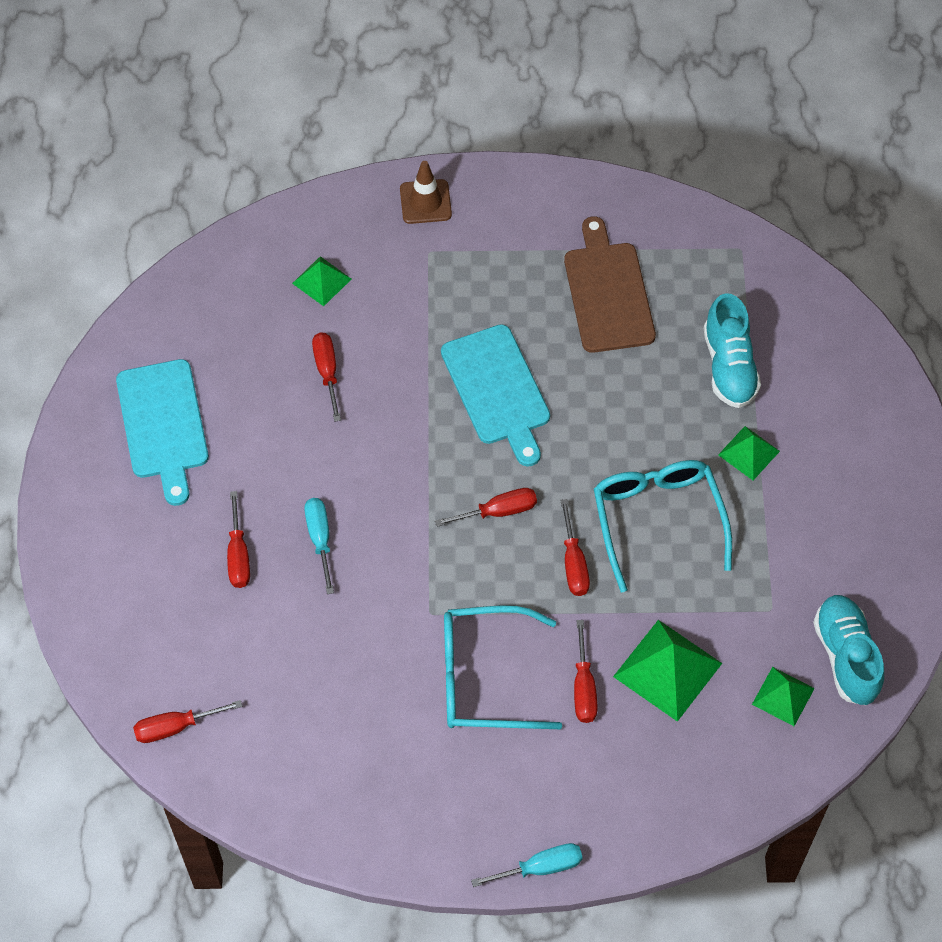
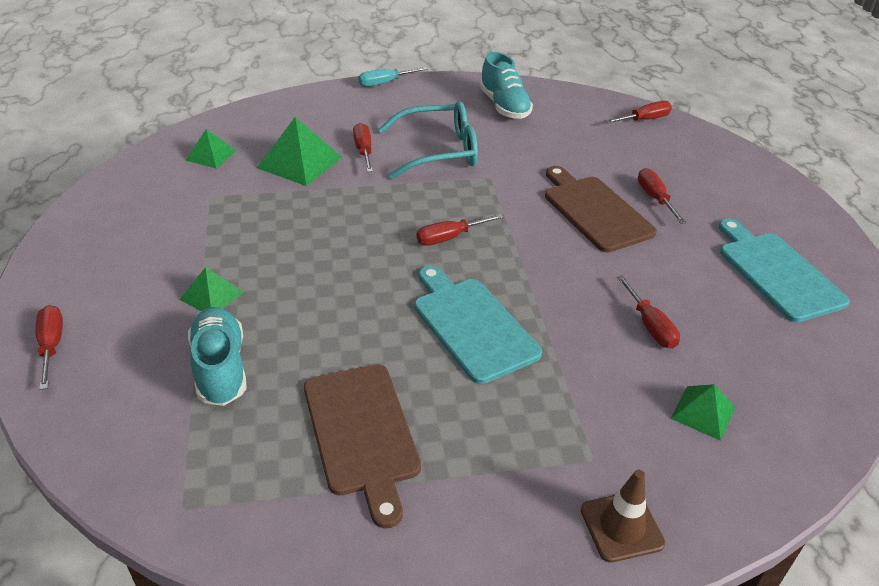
camera: 170 degrees right, 20 degrees down
turquoise screwdriver [304,498,334,594] -> brown cutting board [545,166,657,253]
red screwdriver [560,499,590,596] -> red screwdriver moved to [35,305,63,390]
turquoise glasses [594,460,732,592] -> none
turquoise shoe [813,595,884,705] -> turquoise shoe moved to [480,52,533,119]

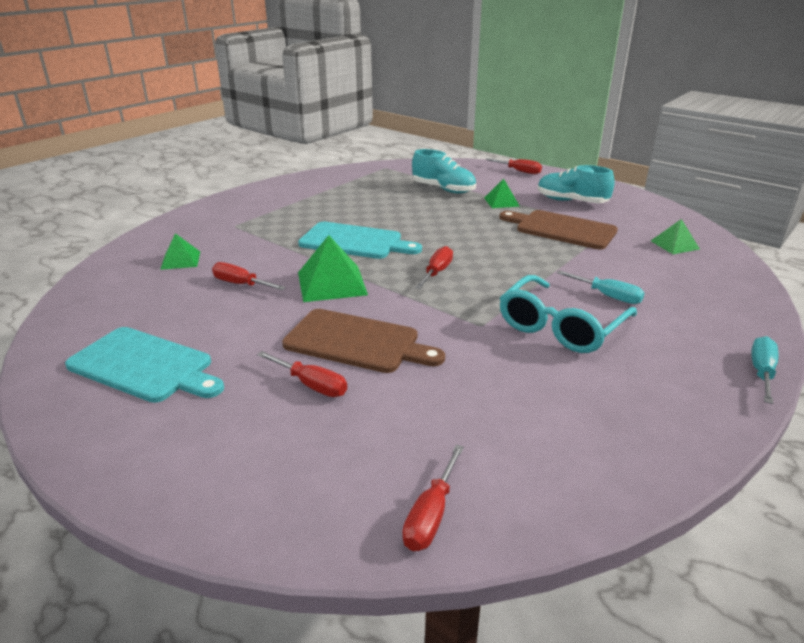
camera: 140 degrees right, 10 degrees down
green pyramid [257,117,342,186] -> green pyramid moved to [298,235,368,302]
brown cutting board [304,364,421,529] -> brown cutting board moved to [499,210,618,249]
red screwdriver [353,123,373,172] -> turquoise screwdriver [556,270,645,304]
turquoise shoe [480,52,533,119] -> turquoise shoe moved to [538,165,614,203]
brown traffic cone [581,470,665,563] -> none

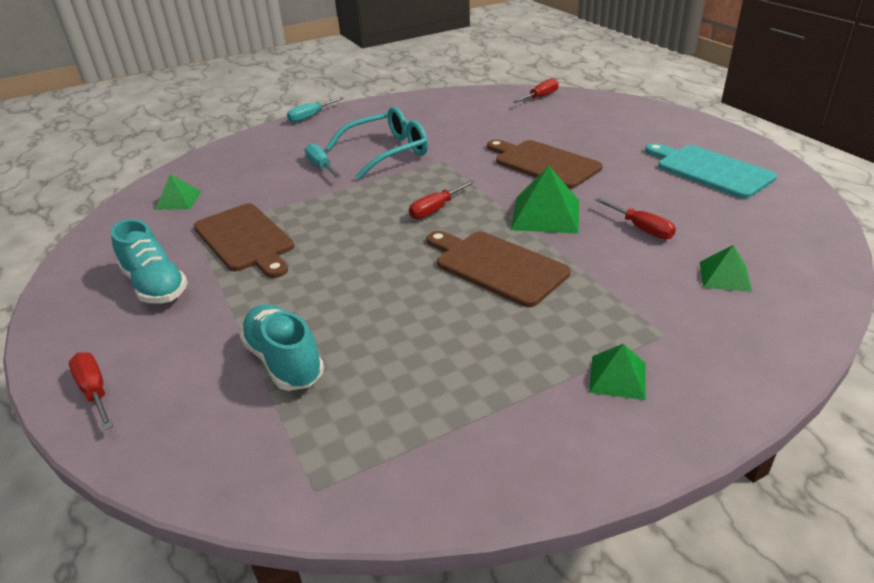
camera: 155 degrees left, 5 degrees up
red screwdriver [257,351,347,397] -> none
turquoise cutting board [298,222,422,259] -> brown cutting board [426,231,571,307]
green pyramid [484,179,520,208] -> green pyramid moved to [589,344,646,400]

